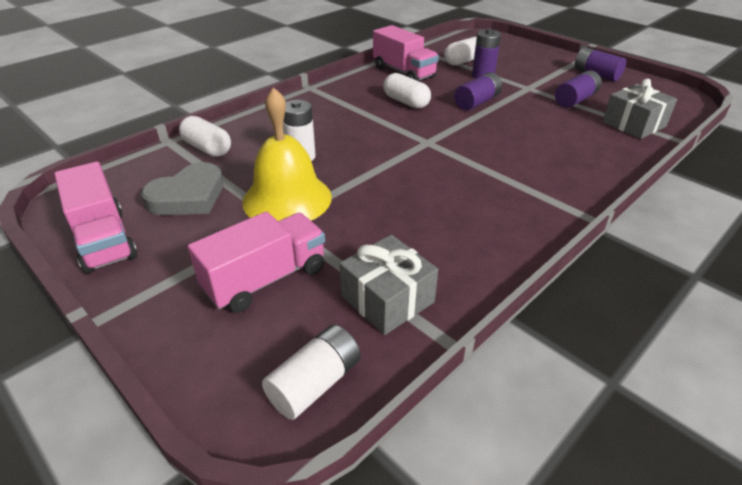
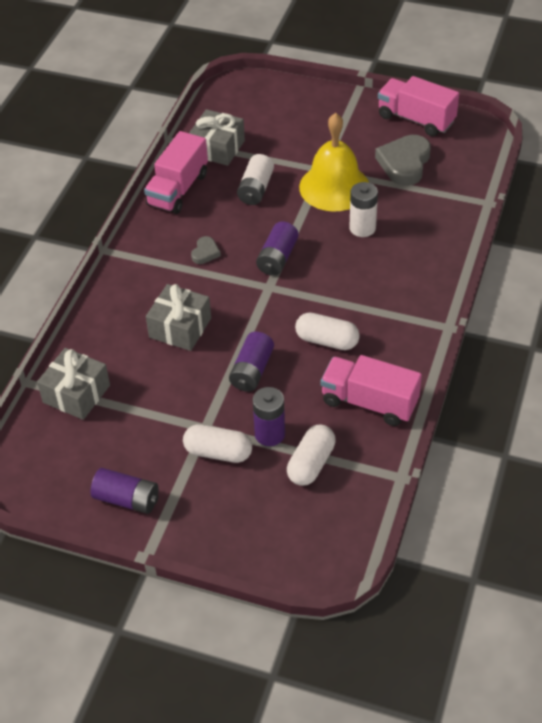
camera: 155 degrees right, 10 degrees up
white capsule [179,116,231,157] -> white capsule moved to [183,424,252,463]
pink truck [188,211,325,313] -> pink truck moved to [144,131,208,214]
white battery [262,325,361,420] -> white battery moved to [237,154,274,205]
purple battery [555,70,602,108] -> purple battery moved to [256,222,299,276]
none -> grey gift [146,284,211,351]
none -> grey heart [191,236,221,264]

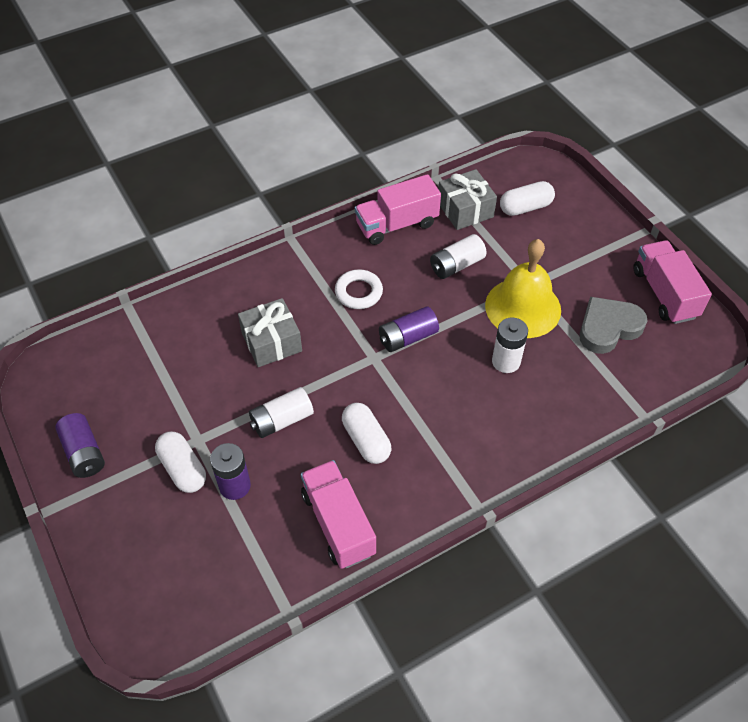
camera: 40 degrees right, 5 degrees up
grey gift [37,348,110,420] -> none
grey heart [191,236,221,264] -> white ring [335,269,383,309]
purple battery [229,332,274,392] -> white battery [249,387,314,438]
white capsule [287,425,336,486] -> white capsule moved to [500,181,555,216]

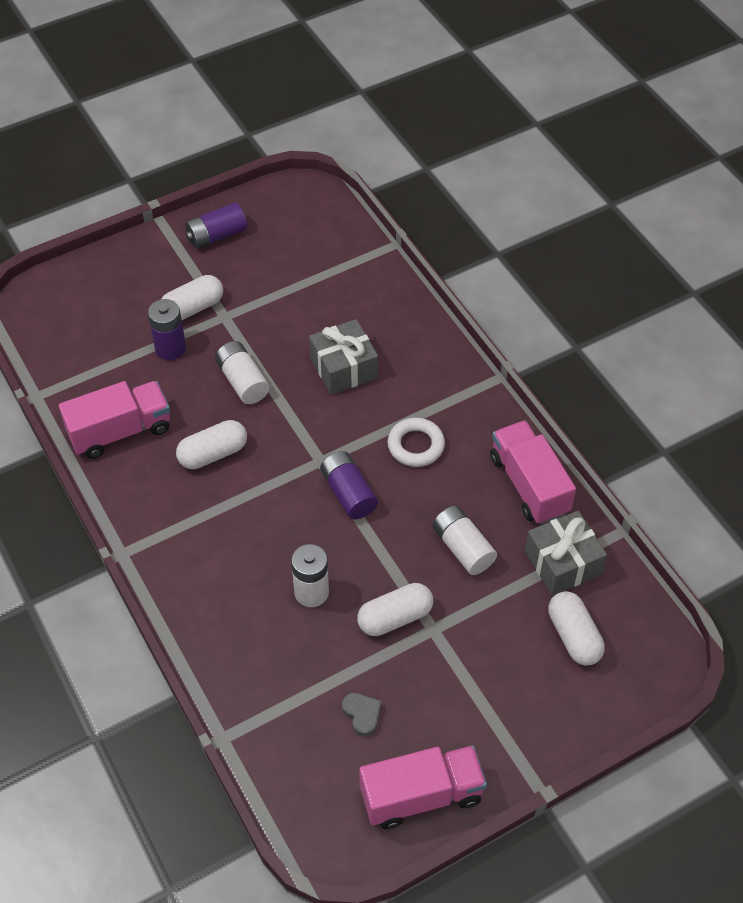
camera: 90 degrees right, 0 degrees up
yellow bell [485,239,561,338] -> white capsule [357,583,433,636]
grey heart [579,297,647,354] -> grey heart [342,693,382,736], size x0.49

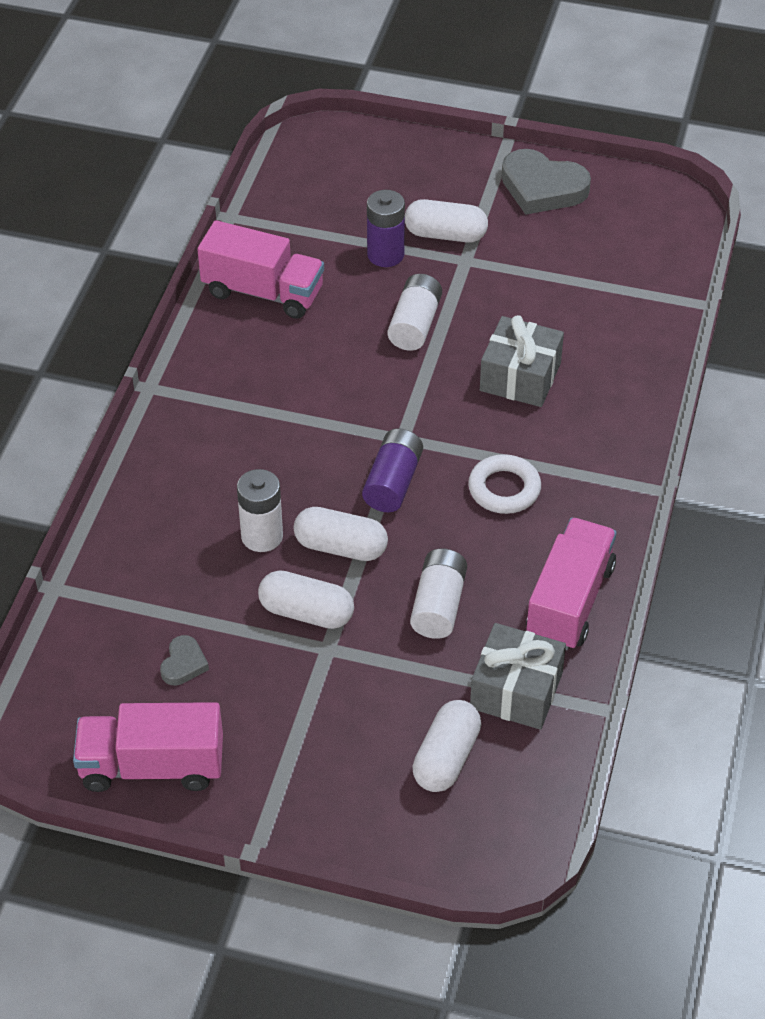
camera: 45 degrees right, 5 degrees down
white capsule [176,420,247,469] -> white capsule moved to [294,507,388,561]
purple battery [185,202,247,249] -> grey heart [502,149,591,215]
pink truck [359,746,487,829] -> pink truck turned 150 degrees clockwise [73,702,223,792]

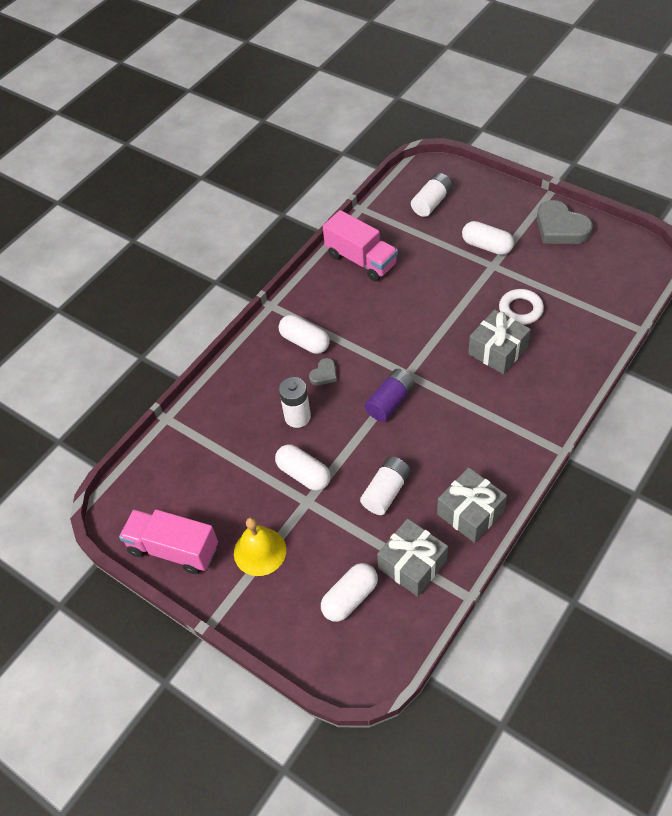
camera: 25 degrees right, 5 degrees up
grey heart [160,635,209,686] -> grey heart moved to [309,358,337,386]
white capsule [294,507,388,561] -> white capsule moved to [279,315,330,354]
purple battery [367,190,405,267] -> none
white battery [387,274,442,351] -> white battery moved to [411,173,452,217]
white ring [468,454,541,514] -> white ring moved to [499,289,544,325]
pink truck [526,518,617,650] -> grey gift [437,467,507,543]
none -> yellow bell [234,517,286,576]

